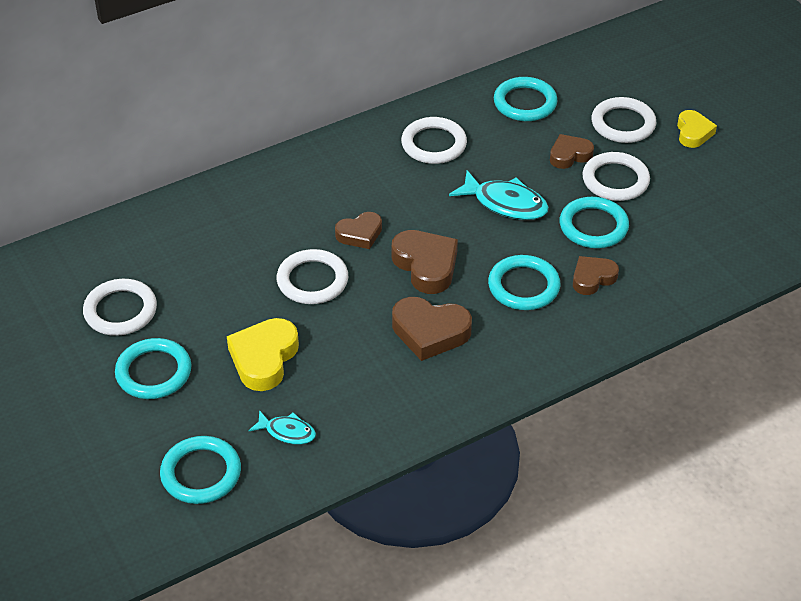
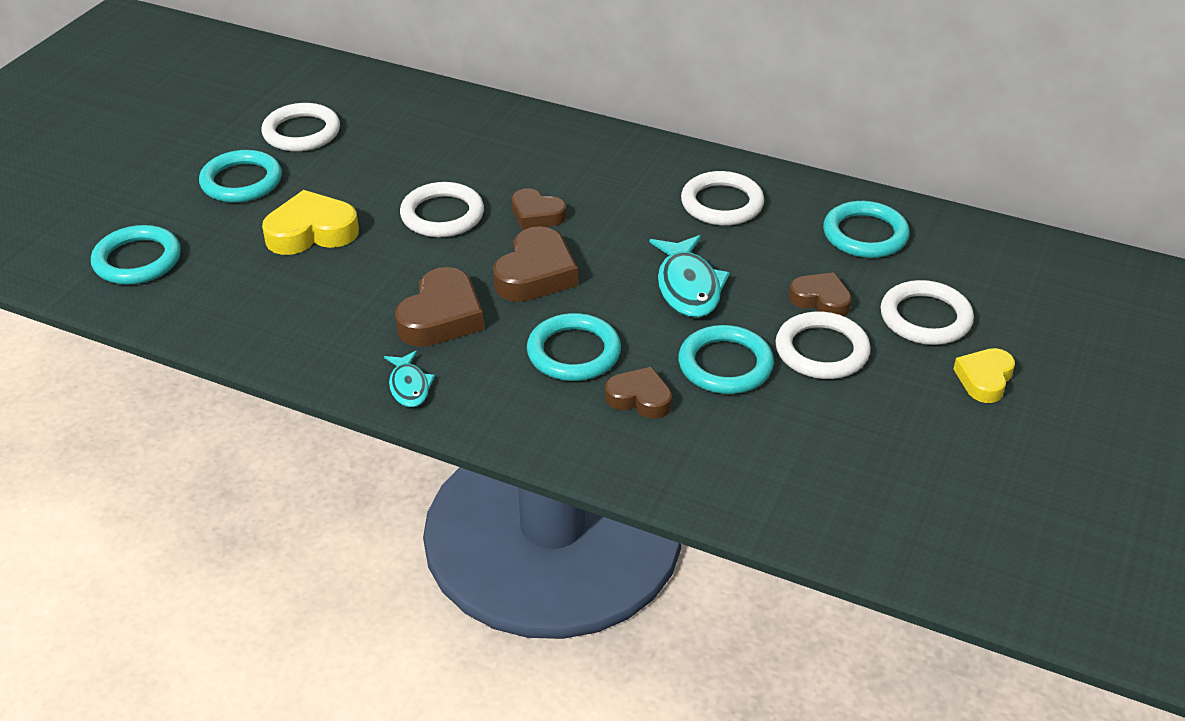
camera: 55 degrees right, 5 degrees down
turquoise fish [248,410,316,445] -> turquoise fish moved to [384,351,435,407]
brown heart [392,297,472,361] -> brown heart turned 135 degrees counterclockwise [395,267,484,347]
yellow heart [677,110,717,148] -> yellow heart turned 150 degrees clockwise [953,348,1015,403]

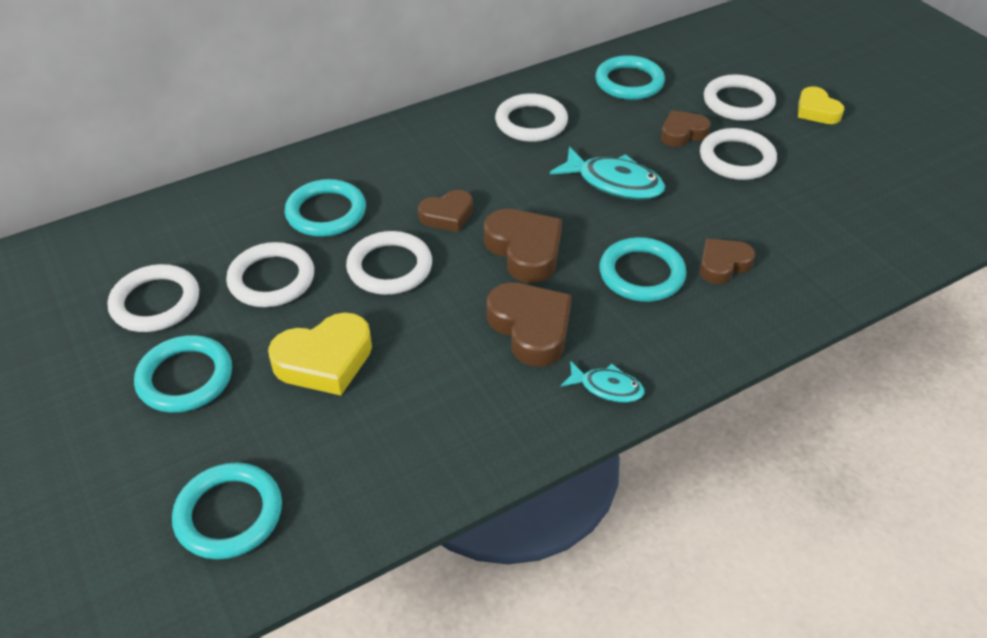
camera: 55 degrees left, 5 degrees up
yellow heart [262,190,359,255] -> yellow heart turned 135 degrees counterclockwise [268,313,372,395]
turquoise ring [678,325,774,394] -> turquoise ring moved to [285,179,366,237]
none -> white ring [226,242,314,307]

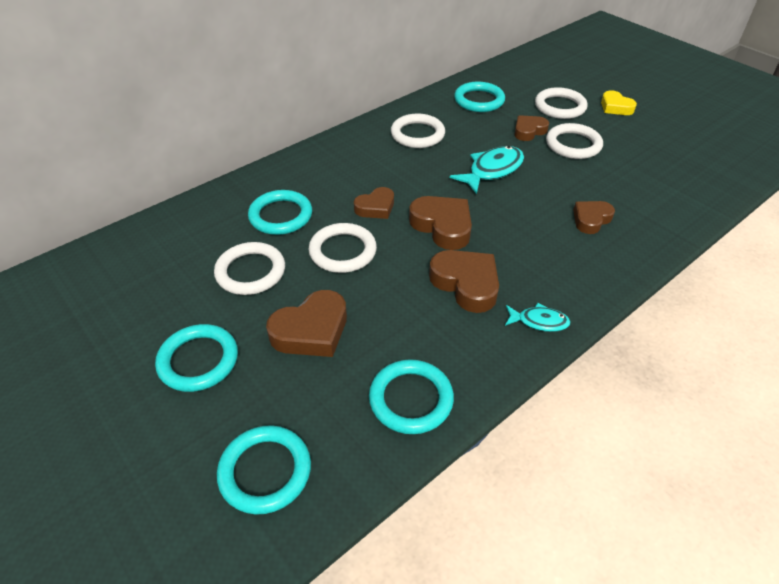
camera: 10 degrees left, 0 degrees up
white ring [107,264,199,332] -> none
yellow heart [268,313,372,395] -> brown heart [266,290,347,357]
turquoise fish [550,147,665,200] -> turquoise fish turned 60 degrees counterclockwise [450,146,524,194]
turquoise ring [599,237,686,302] -> turquoise ring moved to [369,359,454,434]

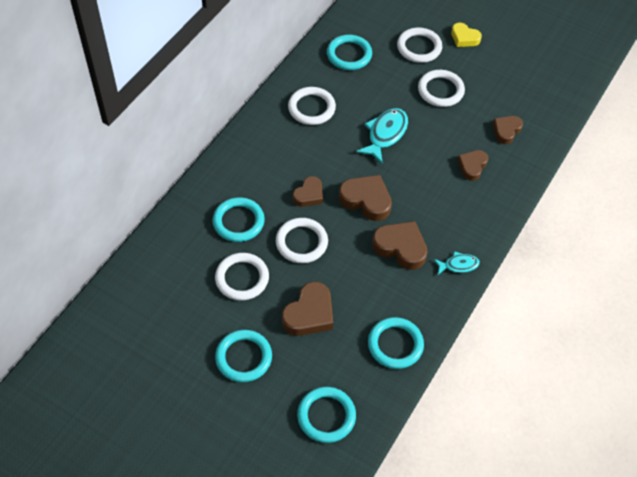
camera: 20 degrees left, 10 degrees up
brown heart [514,115,549,141] -> brown heart moved to [493,116,523,144]

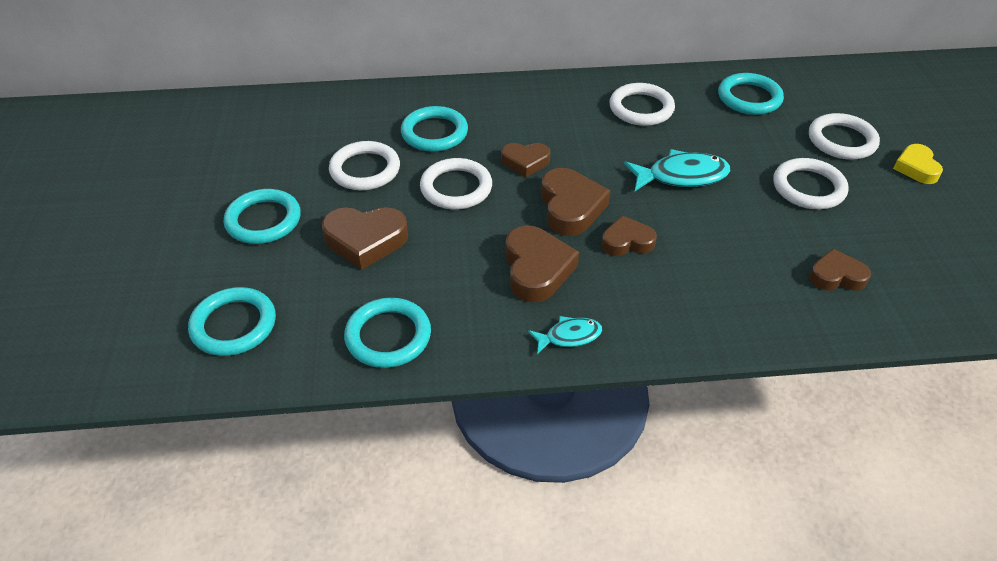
camera: 55 degrees right, 10 degrees down
turquoise fish [434,251,480,275] -> turquoise fish turned 60 degrees counterclockwise [528,316,602,354]
brown heart [457,150,488,181] -> brown heart moved to [602,215,657,256]

